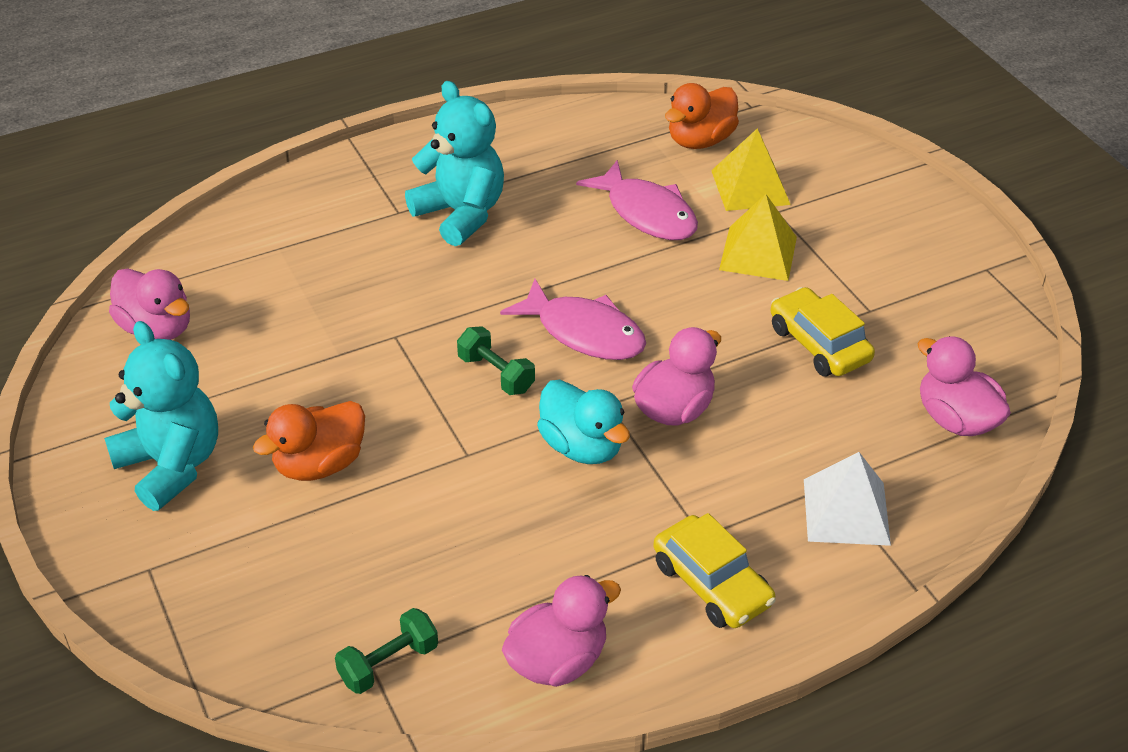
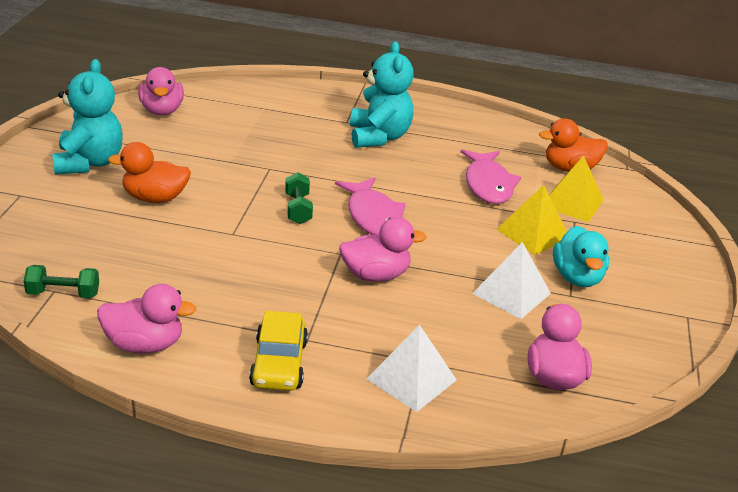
camera: 35 degrees right, 10 degrees down
turquoise duck [537,380,630,464] -> turquoise duck moved to [553,226,609,287]
yellow car [771,287,875,377] -> white pyramid [472,242,551,319]

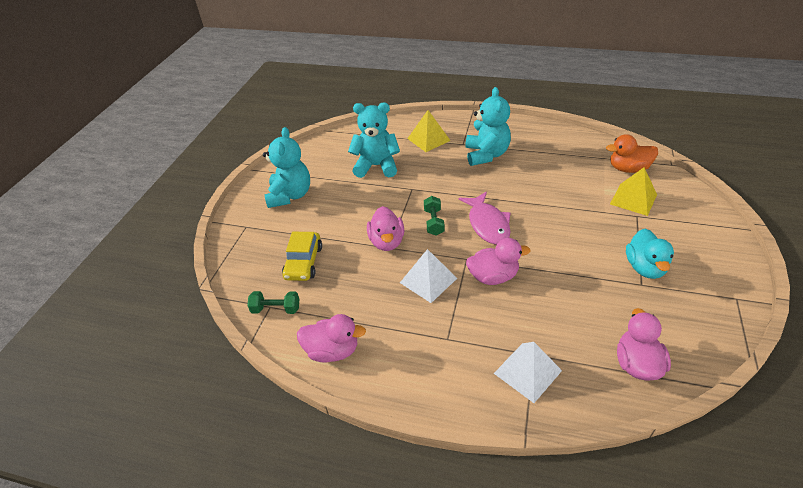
camera: 10 degrees right, 10 degrees up
orange duck [108,142,191,203] -> none
pink duck [138,67,184,116] -> pink duck moved to [367,206,404,251]
yellow car [249,311,308,391] -> yellow car moved to [282,232,322,281]
pink fish [460,149,521,204] -> none
white pyramid [472,242,551,319] -> white pyramid moved to [400,249,457,303]
yellow pyramid [497,185,567,255] -> yellow pyramid moved to [407,110,451,152]
none -> turquoise teddy bear [348,102,400,178]

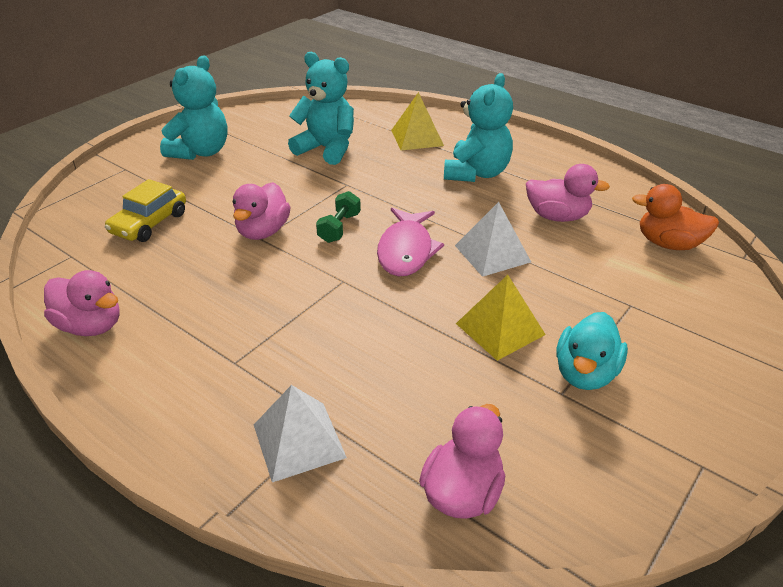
camera: 20 degrees right, 5 degrees down
green dumbbell [247,291,299,314] -> none
white pyramid [400,249,457,303] -> white pyramid moved to [455,202,531,277]
pink duck [466,238,531,285] -> pink duck moved to [526,164,610,222]
yellow pyramid [610,168,657,216] -> yellow pyramid moved to [456,275,546,361]

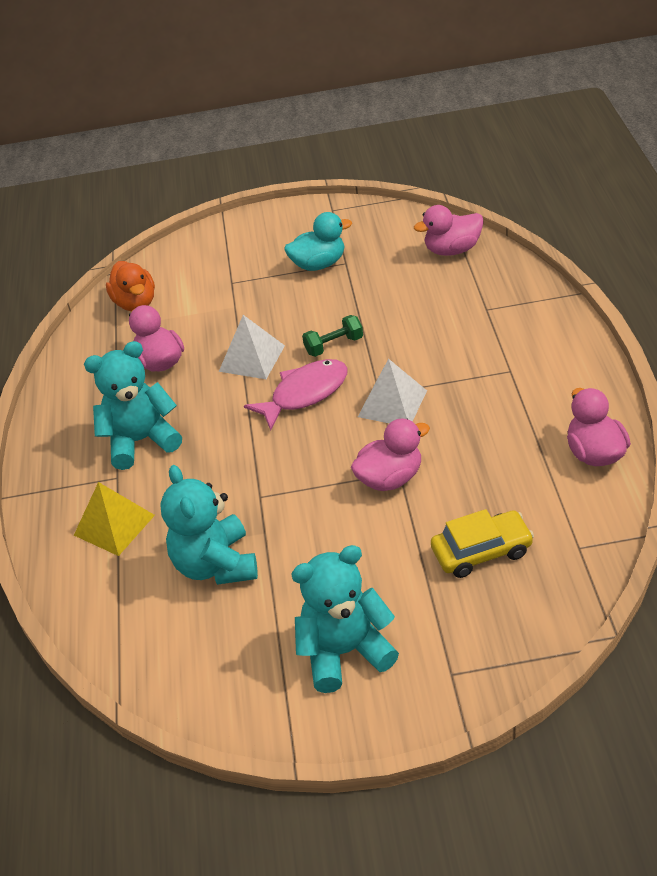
camera: 130 degrees left, 5 degrees up
white pyramid [254,385,347,482] -> white pyramid moved to [358,359,427,423]
green dumbbell [316,191,361,243] -> green dumbbell moved to [302,315,363,357]
yellow pyramid [456,275,546,361] -> none

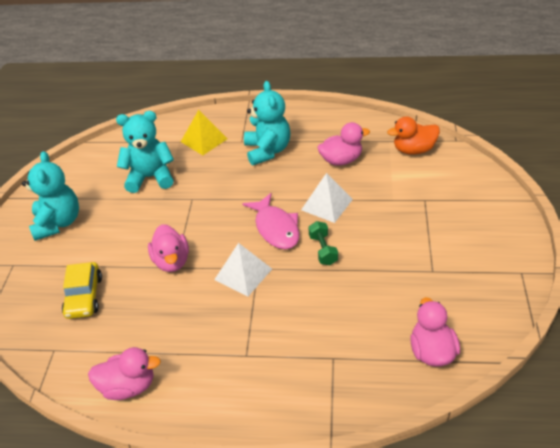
camera: 100 degrees right, 0 degrees up
turquoise duck [284,212,352,271] -> none

